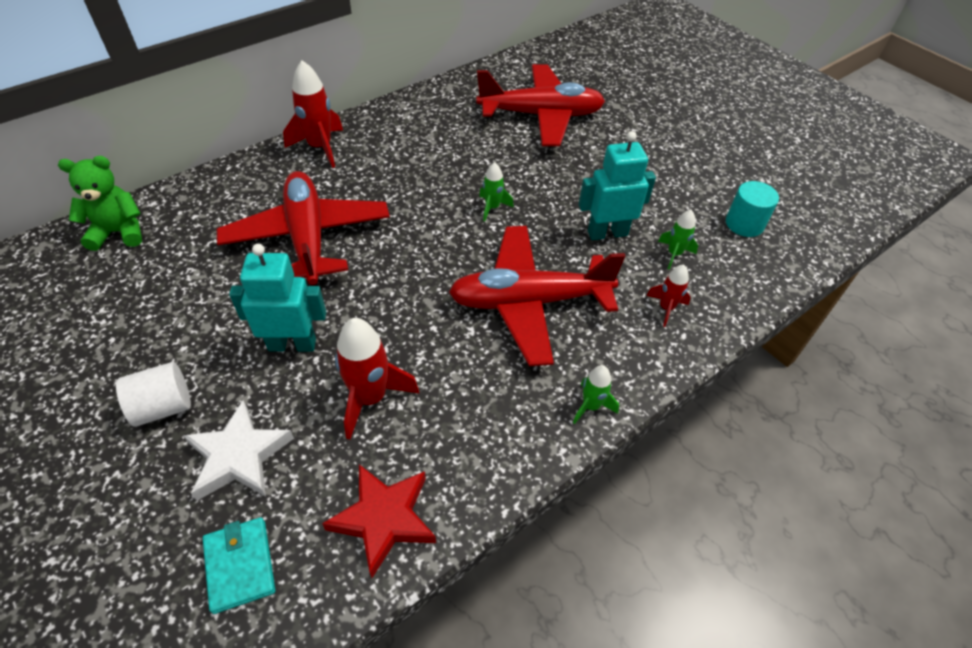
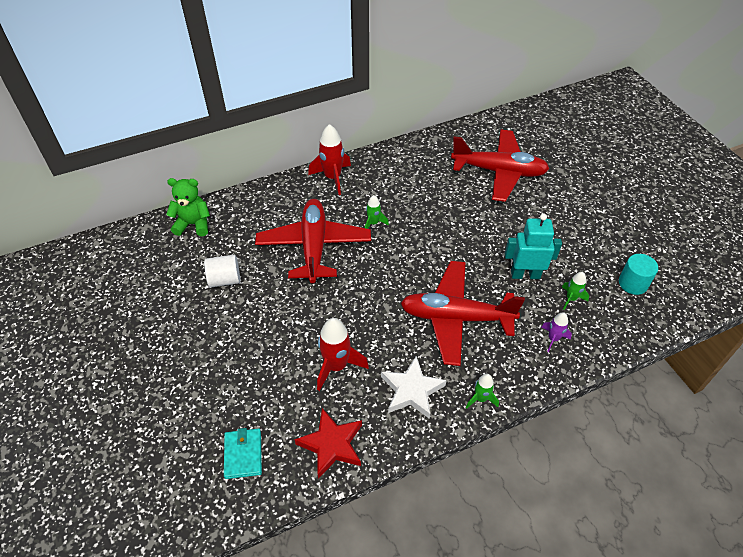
camera: 15 degrees right, 0 degrees up
white cylinder [116,362,191,427] -> white cylinder moved to [204,255,240,288]
white star [183,401,294,501] -> white star moved to [381,356,447,419]
turquoise robot [229,244,326,351] -> none
green rocket [479,162,514,221] -> green rocket moved to [365,195,389,229]
red rocket [646,265,691,327] -> purple rocket [542,312,572,353]

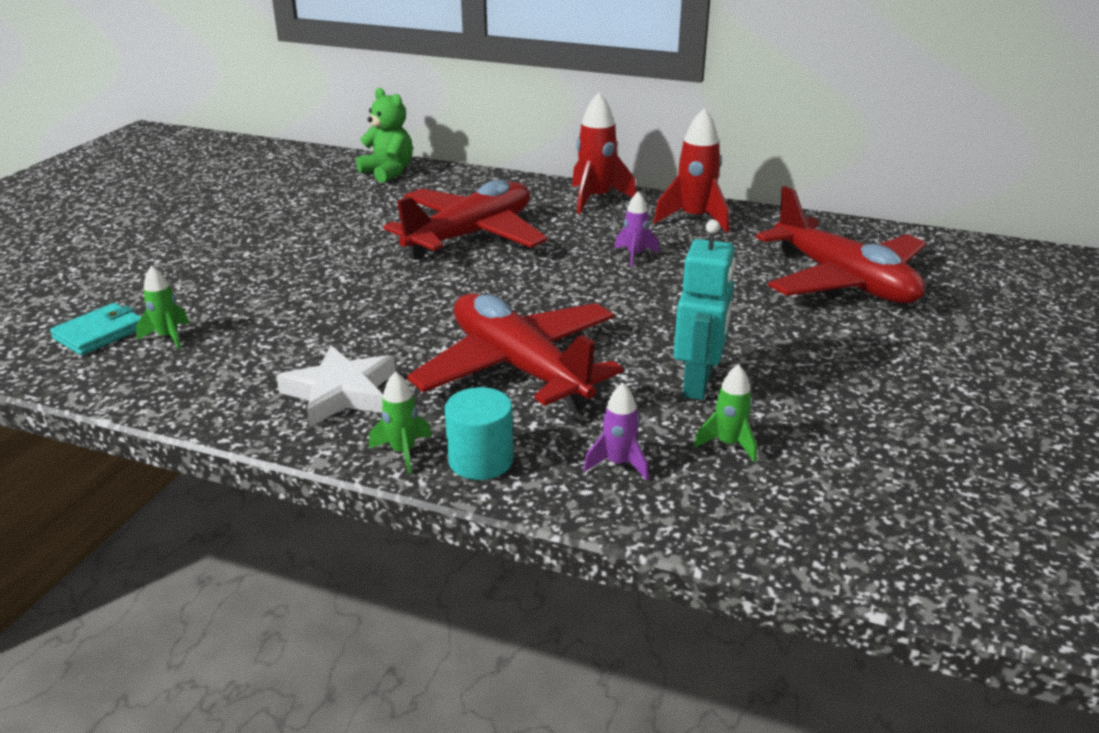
camera: 45 degrees right, 20 degrees down
white cylinder [204,255,240,288] -> none
red star [294,408,362,479] -> none
red rocket [317,318,369,391] -> red rocket moved to [654,108,729,233]
green rocket [365,195,389,229] -> green rocket moved to [136,265,190,350]
turquoise robot [505,214,562,279] -> turquoise robot turned 60 degrees clockwise [674,220,736,400]
turquoise cylinder [619,254,658,295] -> turquoise cylinder moved to [445,387,514,480]
none -> purple rocket [615,191,659,267]

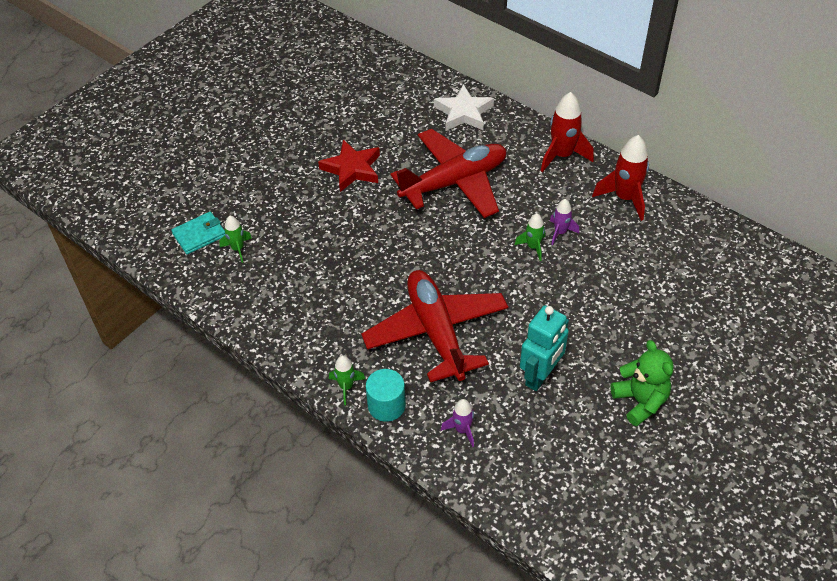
camera: 20 degrees right, 20 degrees up
white star [276,345,396,427] -> white star moved to [434,84,494,131]
green teddy bear [356,88,413,183] -> green teddy bear moved to [611,340,674,426]
green rocket [694,364,757,462] -> green rocket moved to [514,213,545,261]
red plane [756,186,926,304] -> none
none -> red star [318,140,380,192]

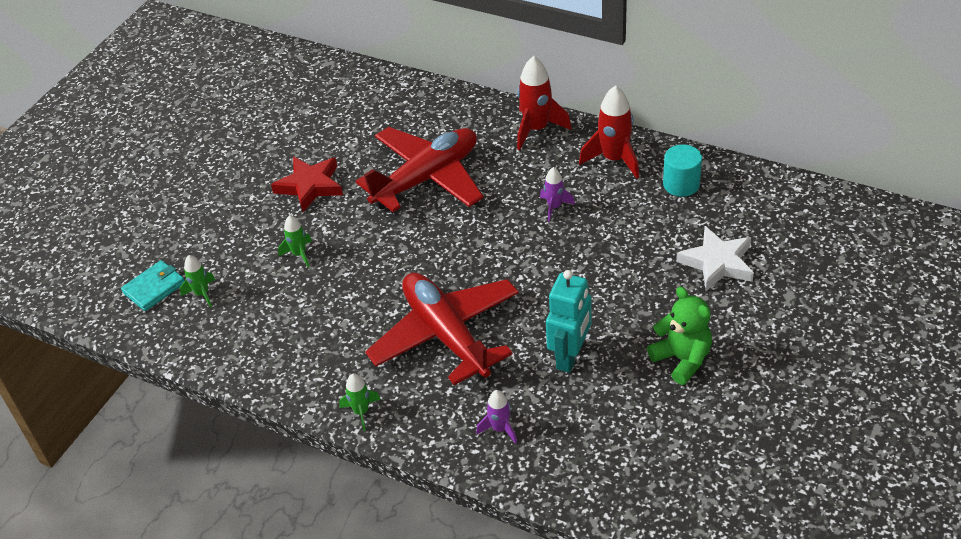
camera: 10 degrees left, 5 degrees down
turquoise cylinder [366,369,406,422] -> turquoise cylinder moved to [663,144,702,197]
white star [434,84,494,131] -> white star moved to [676,226,754,291]
green rocket [514,213,545,261] -> green rocket moved to [278,215,312,267]

